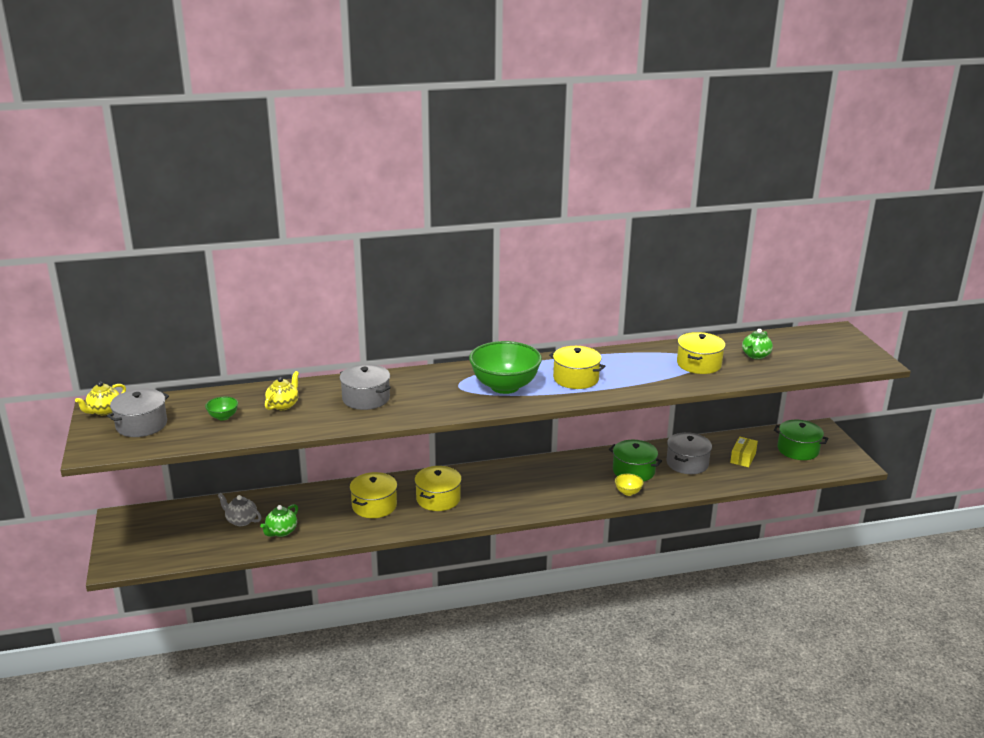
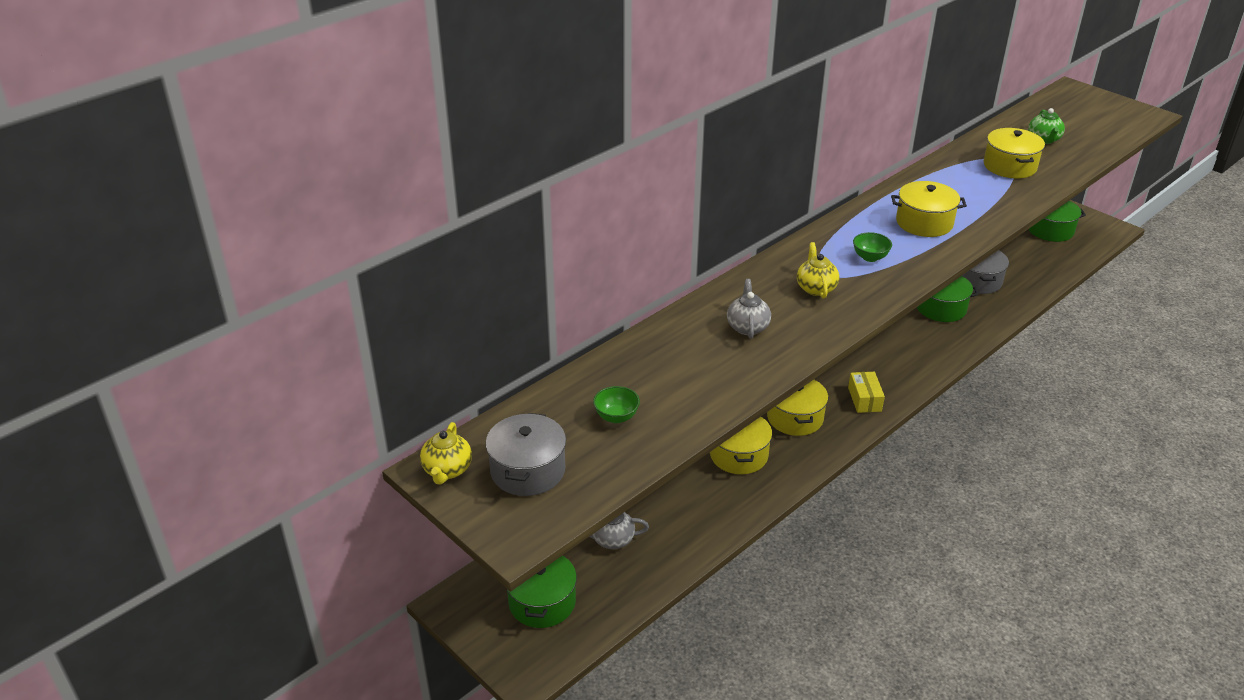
camera: 30 degrees left, 10 degrees up
green teapot [260,504,298,537] -> none
yellow teapot [265,371,299,410] -> yellow teapot moved to [797,242,839,299]
grey pot [340,364,391,410] -> grey teapot [727,279,771,339]
green bowl [469,341,542,394] -> green bowl [853,232,892,262], size x0.42
yellow bowl [615,474,644,496] -> none
yellow box [730,437,758,467] -> yellow box moved to [848,372,885,413]
none -> green pot [507,556,577,628]

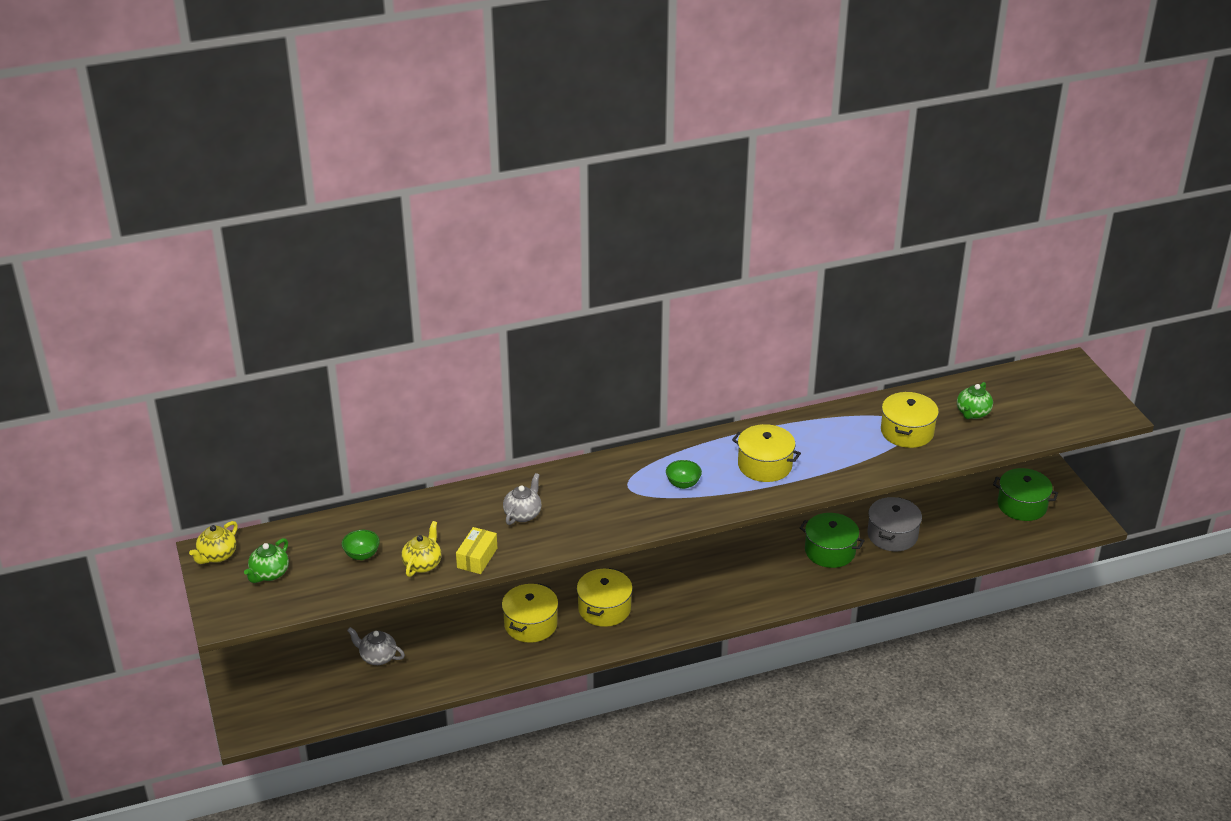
camera: 25 degrees right, 0 degrees up
grey pot [486,413,566,496] -> green teapot [244,538,289,583]
green pot [507,556,577,628] -> none
yellow teapot [797,242,839,299] -> yellow teapot moved to [401,521,442,577]
yellow box [848,372,885,413] -> yellow box moved to [456,527,497,574]

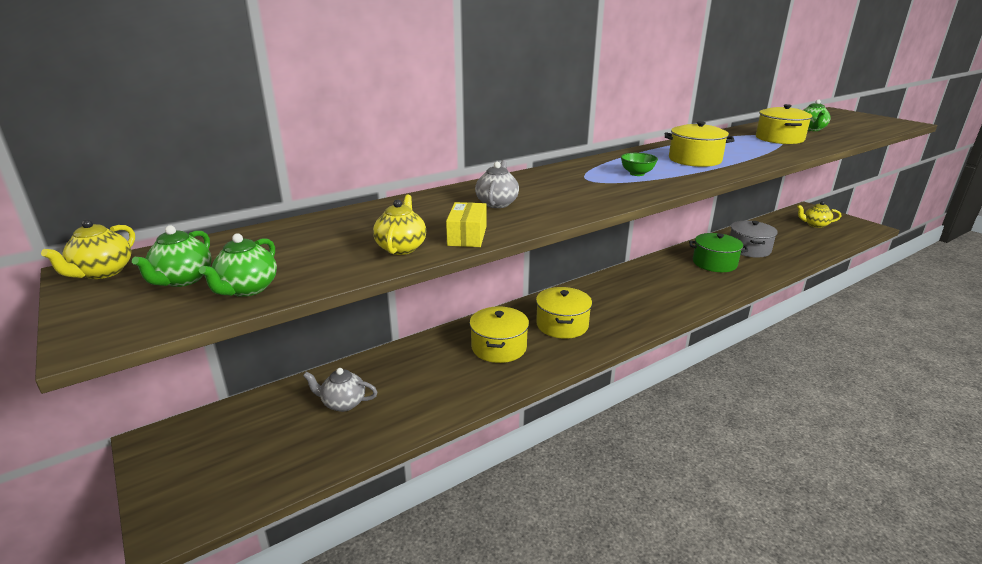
camera: 15 degrees left, 10 degrees down
green bowl [342,530,380,560] -> none
green pot [993,468,1058,521] -> yellow teapot [797,201,841,228]
none -> green teapot [199,233,277,297]

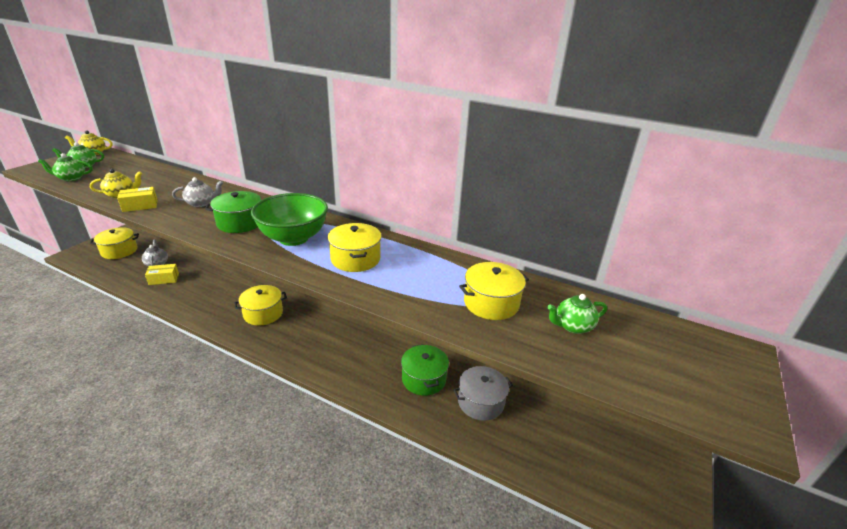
camera: 60 degrees right, 5 degrees up
yellow pot [469,306,529,363] -> yellow pot moved to [90,227,139,259]
green bowl [621,153,658,176] -> green bowl [251,193,328,246], size x2.38
yellow teapot [797,201,841,228] -> none
none -> yellow box [145,264,179,285]
none -> green pot [205,191,261,233]

